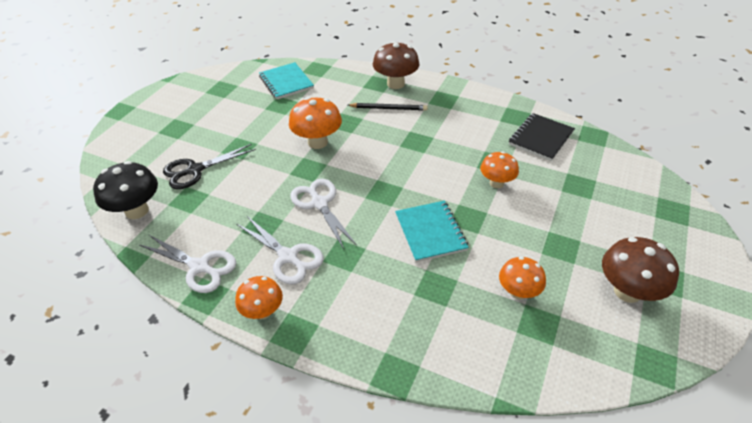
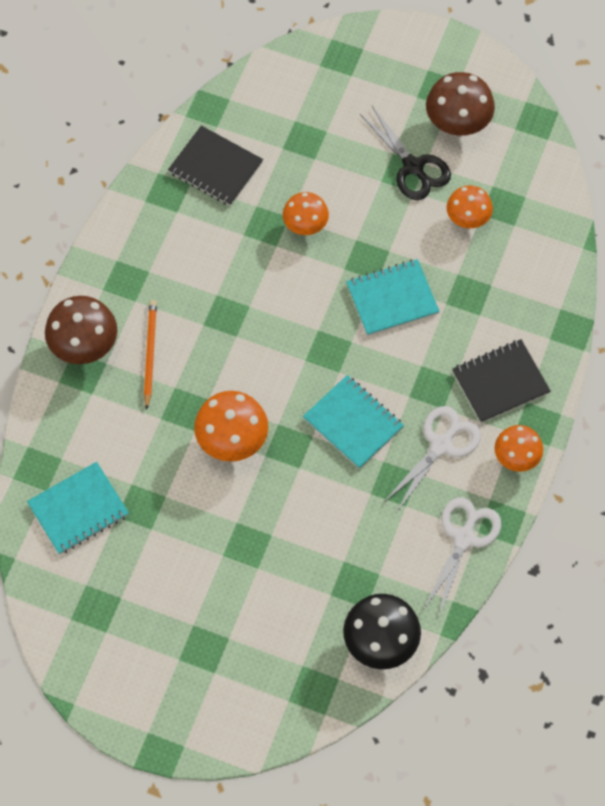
camera: 95 degrees left, 20 degrees up
black scissors [163,144,256,189] -> black scissors moved to [360,106,451,200]
white scissors [290,179,357,249] -> turquoise notebook [303,375,404,469]
black pencil [348,103,428,111] -> orange pencil [144,300,157,410]
none -> black notebook [452,339,551,423]

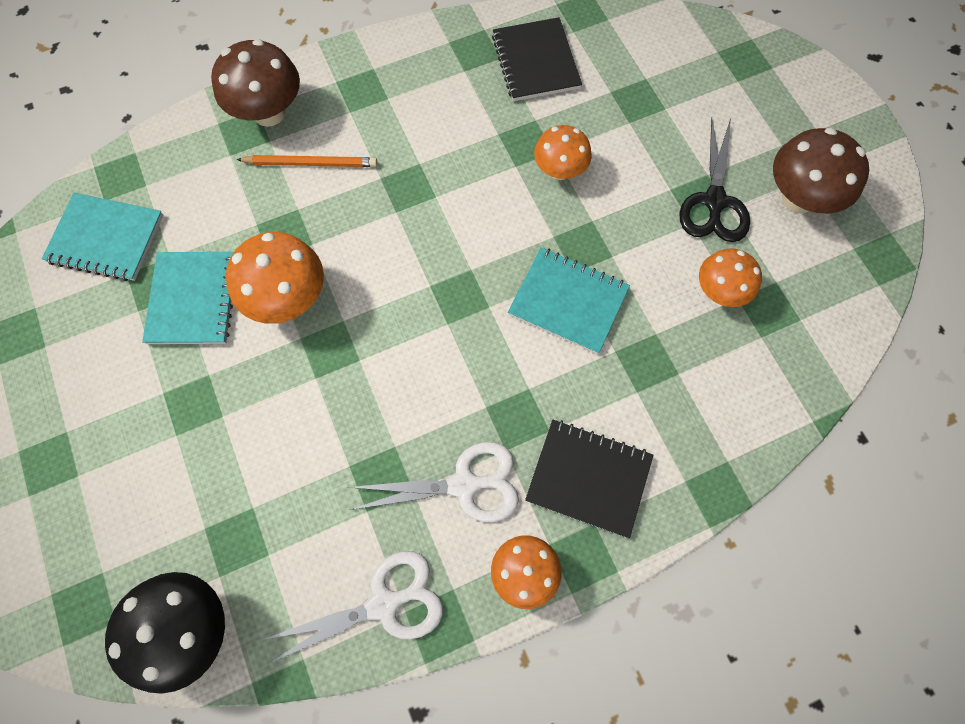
camera: 45 degrees right, 5 degrees up
orange pencil [144,300,157,410] -> orange pencil turned 45 degrees clockwise [236,155,377,167]
turquoise notebook [303,375,404,469] -> turquoise notebook moved to [142,252,234,344]

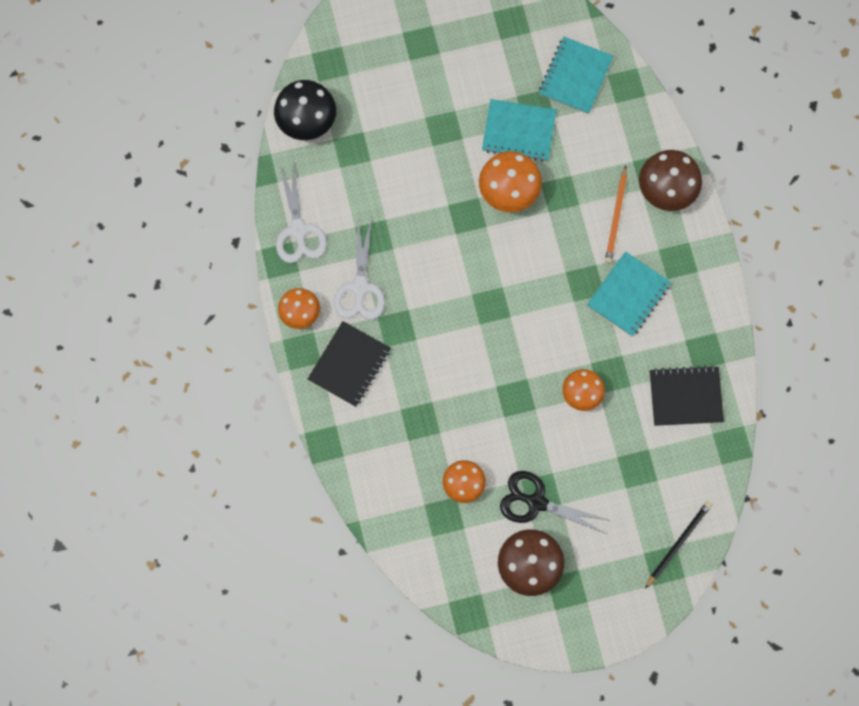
camera: 100 degrees right, 5 degrees up
turquoise notebook [508,247,630,354] -> turquoise notebook moved to [587,251,671,337]
none -> black pencil [645,501,712,589]

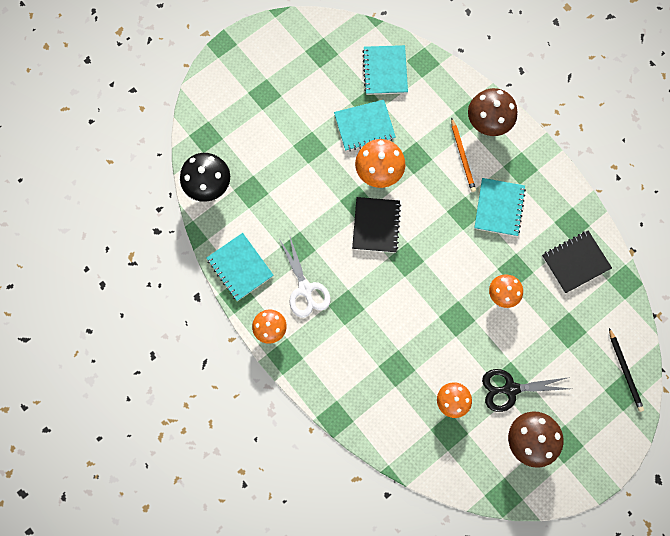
camera: 25 degrees left, 0 degrees up
white scissors [276,164,327,263] -> turquoise notebook [206,233,274,301]
black notebook [308,321,391,407] -> black notebook moved to [352,197,401,253]
black pencil [645,501,712,589] -> black pencil turned 150 degrees clockwise [609,328,644,412]

